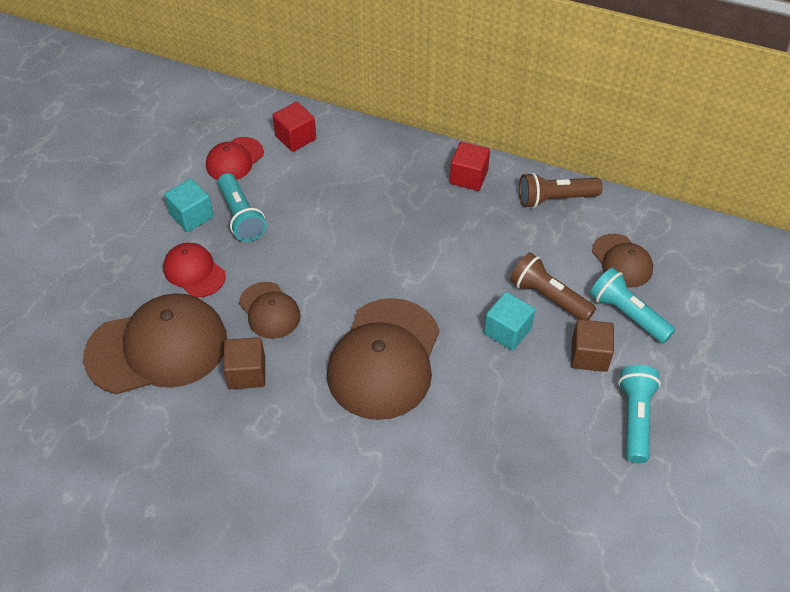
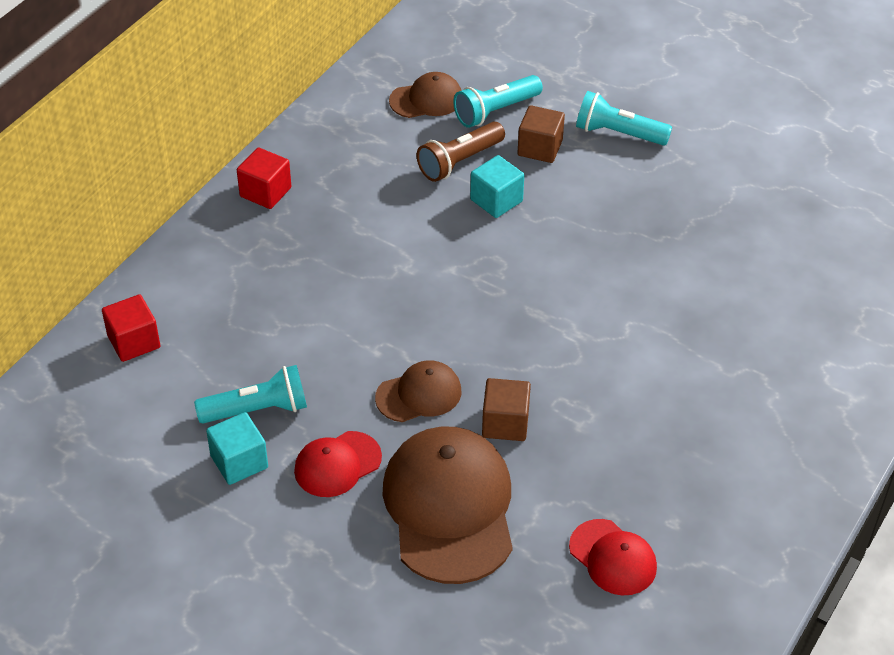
camera: 80 degrees left, 5 degrees down
red cap [206,137,264,180] -> red cap moved to [569,519,657,595]
brown cap [327,298,439,420] -> none
brown flashlight [519,172,603,208] -> none

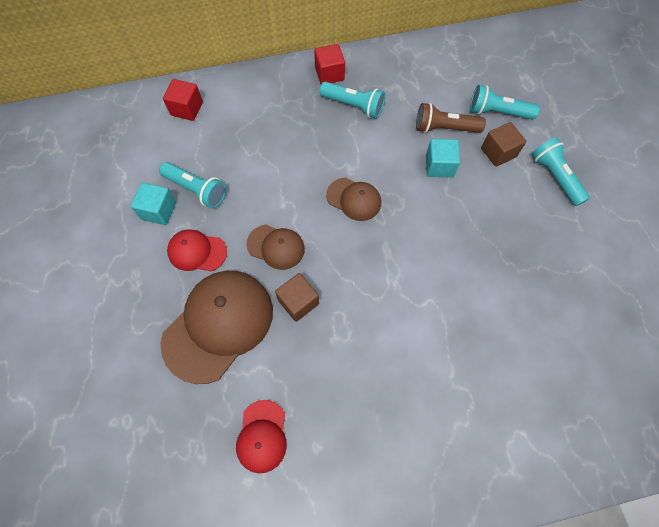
camera: 45 degrees right, 20 degrees up
brown cap [389,72,462,118] -> brown cap moved to [326,178,381,221]
none -> turquoise flashlight [320,82,385,119]

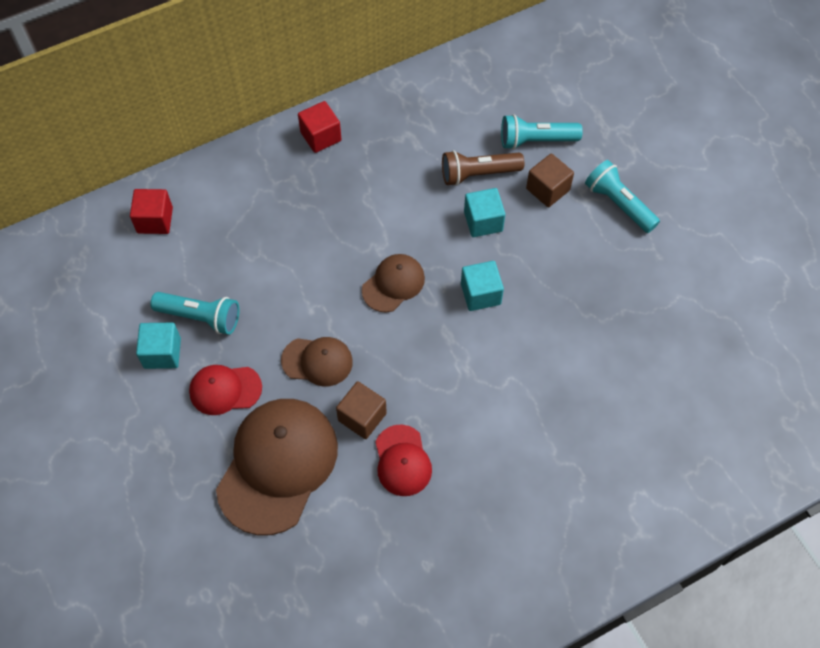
camera: 15 degrees left, 5 degrees down
red cap [236,400,287,473] -> red cap moved to [375,424,432,496]
turquoise flashlight [320,82,385,119] -> none
brown cap [326,178,381,221] -> brown cap turned 60 degrees counterclockwise [362,254,425,313]
none -> turquoise cube [461,261,504,311]

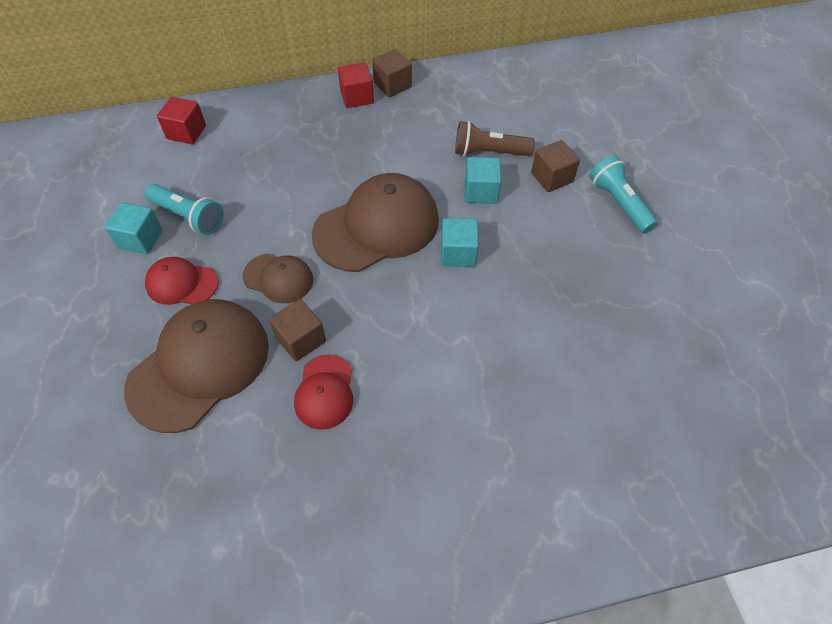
camera: 15 degrees right, 5 degrees down
brown cap [362,254,425,313] -> brown cap [312,173,439,272], size x1.92
turquoise flashlight [501,114,583,150] -> none
none -> brown cube [372,49,412,97]

